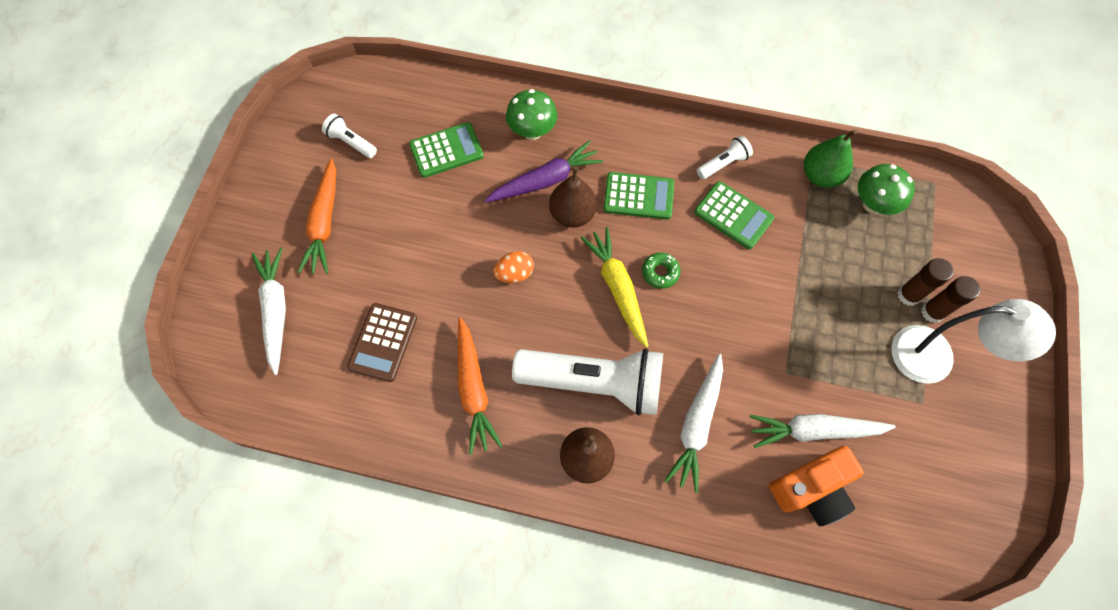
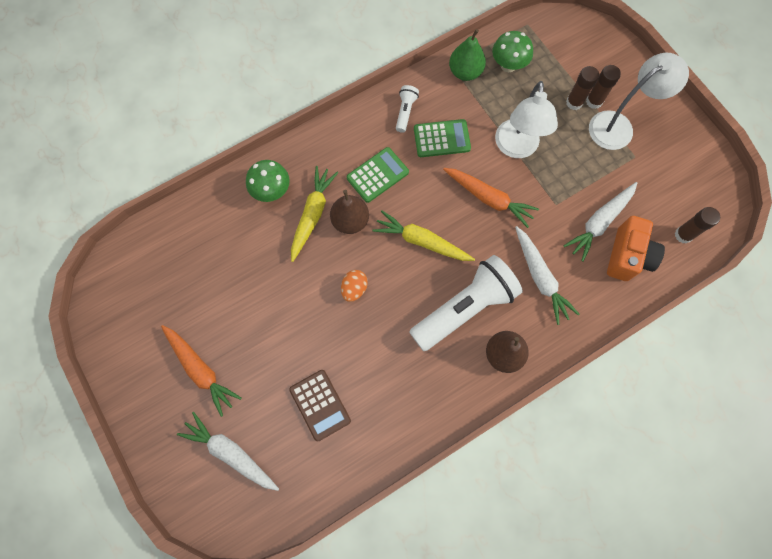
camera: 45 degrees left, 5 degrees up
white flashlight [322,114,377,158] -> none
green calculator [409,122,484,178] -> none
orange carrot [458,317,502,455] -> orange carrot moved to [443,168,539,228]
purple carrot [484,140,604,202] -> yellow carrot [291,166,338,262]
green donut [642,253,681,289] -> none
none -> white lamp [495,81,558,158]
none -> brown glue stick [675,207,720,243]

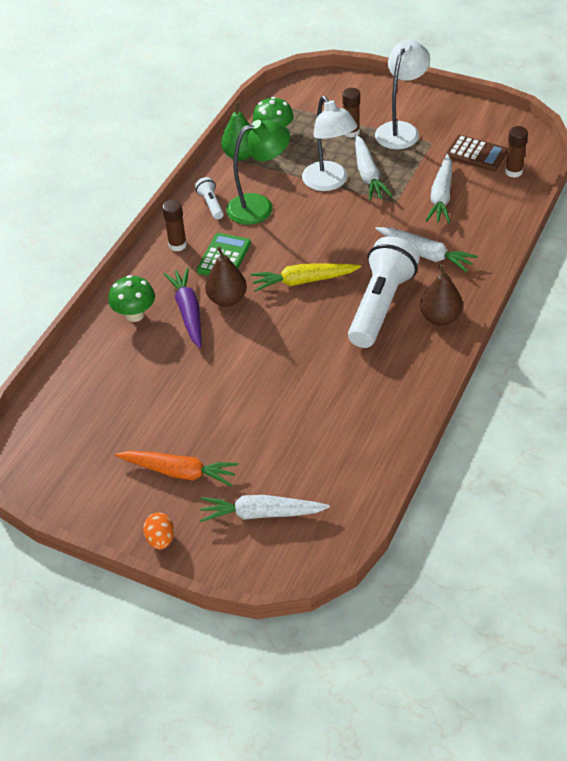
camera: 30 degrees left, 25 degrees down
brown calculator [289,370,351,441] -> brown calculator moved to [446,135,508,171]
yellow carrot [291,166,338,262] -> purple carrot [164,268,201,348]
orange egg [341,270,368,302] -> orange egg moved to [143,513,174,549]
green calculator [414,119,471,157] -> green lamp [226,120,290,225]
orange carrot [443,168,539,228] -> none
brown glue stick [586,65,621,109] -> brown glue stick moved to [162,200,187,252]
orange camera [607,216,665,281] -> none
none -> white carrot [355,134,392,201]

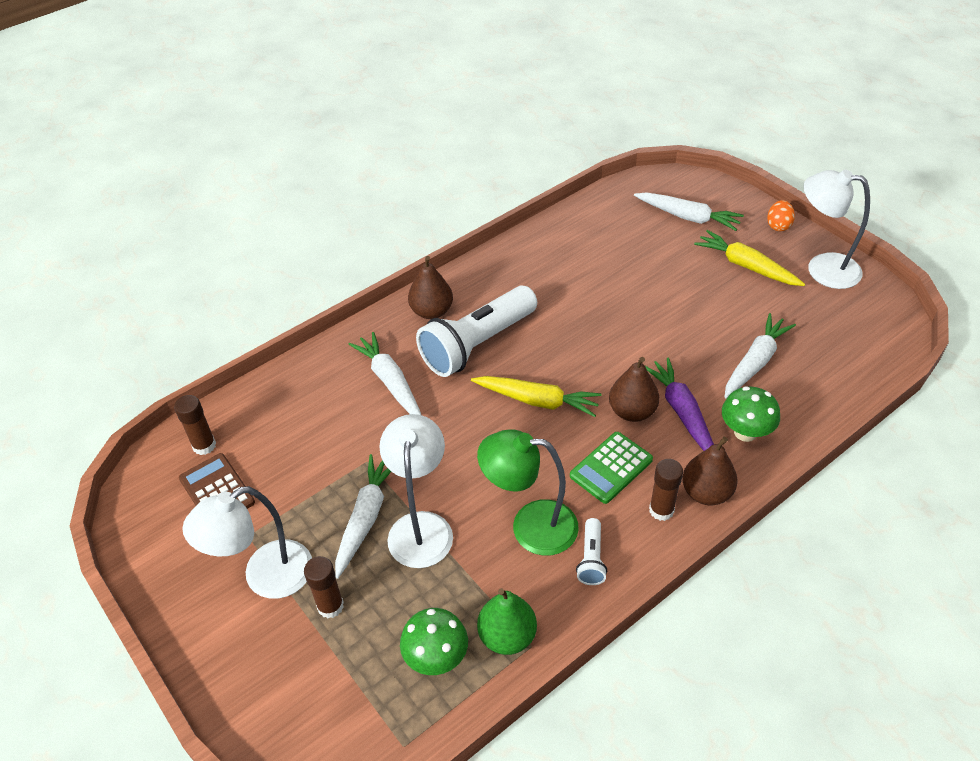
camera: 155 degrees left, 0 degrees up
orange carrot [115,451,239,486] -> yellow carrot [694,230,805,286]
purple carrot [164,268,201,348] -> purple carrot turned 150 degrees clockwise [644,357,714,451]
white carrot [426,154,452,224] -> white carrot moved to [725,313,796,398]
none -> brown pear [682,437,738,505]
none -> white lamp [804,169,870,289]

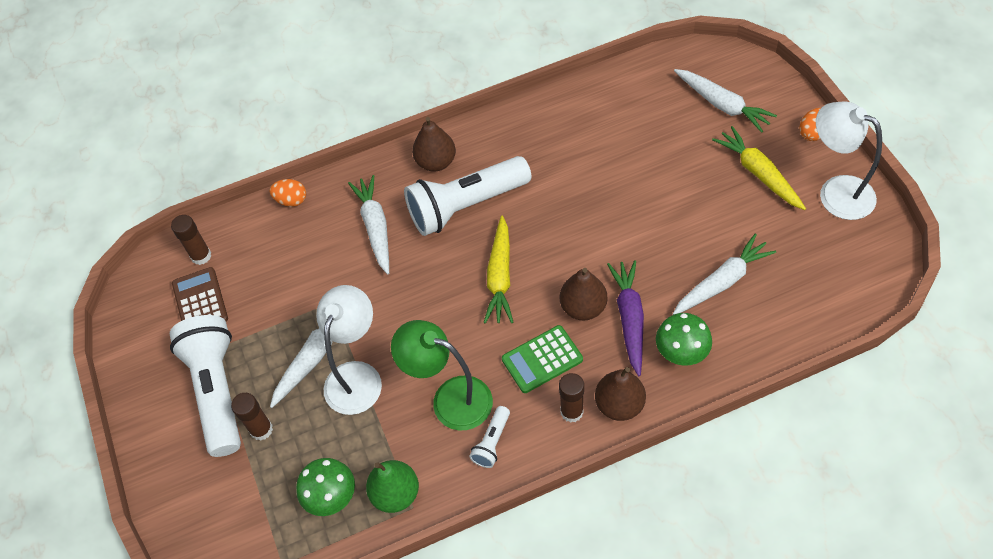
camera: 20 degrees right, 10 degrees up
white lamp [182,486,312,599] -> white flashlight [170,315,241,457]
yellow carrot [471,376,601,417] -> yellow carrot turned 60 degrees clockwise [483,216,513,324]
none -> orange egg [270,179,306,207]

